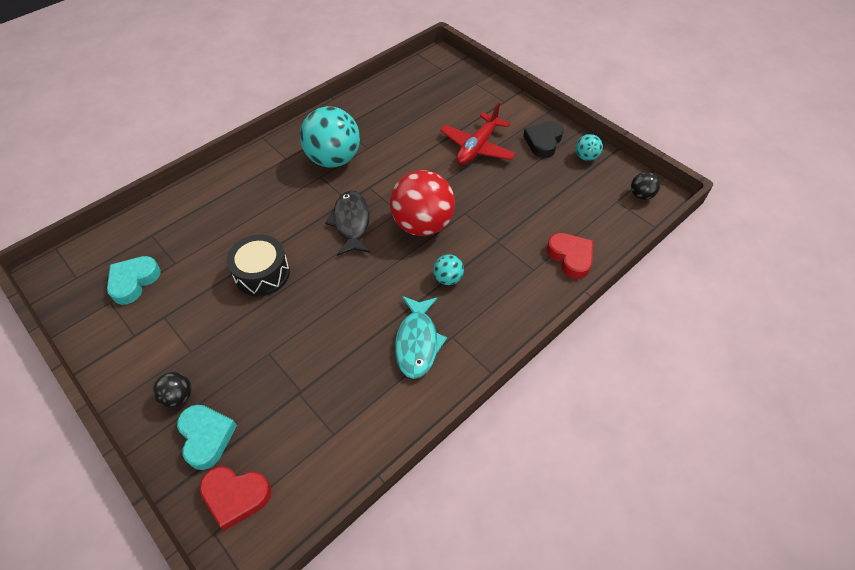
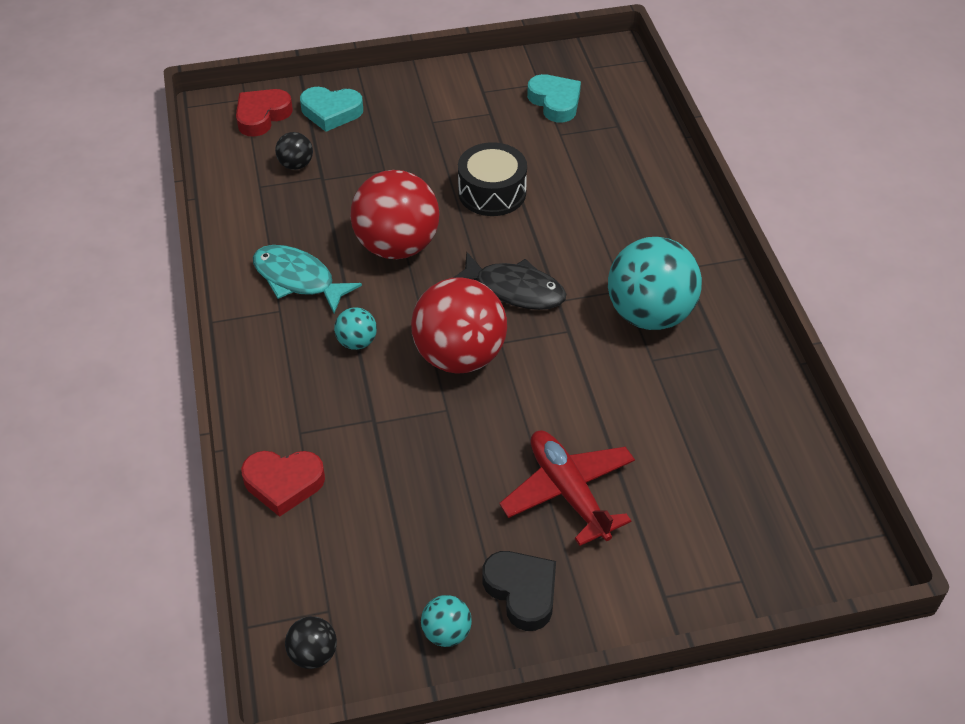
camera: 120 degrees right, 5 degrees down
black ball [153,372,192,408] -> black ball moved to [275,132,313,170]
none -> red ball [350,170,439,259]

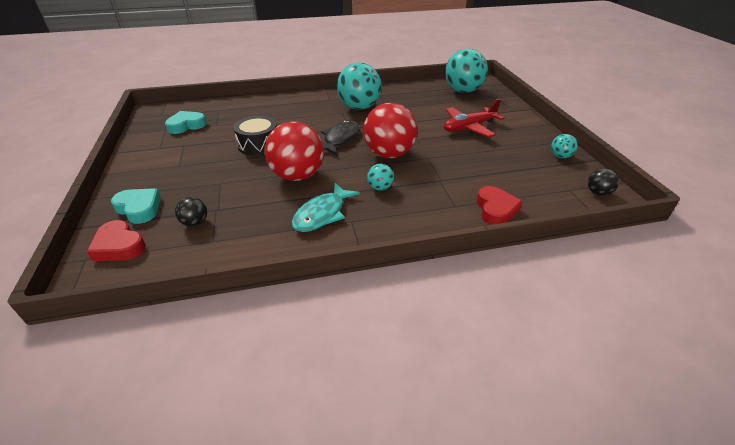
camera: 90 degrees left, 10 degrees down
turquoise heart [300,87,363,132] -> turquoise heart turned 60 degrees counterclockwise [111,188,161,224]
black heart [483,551,556,631] -> none
none -> turquoise ball [445,49,488,93]

